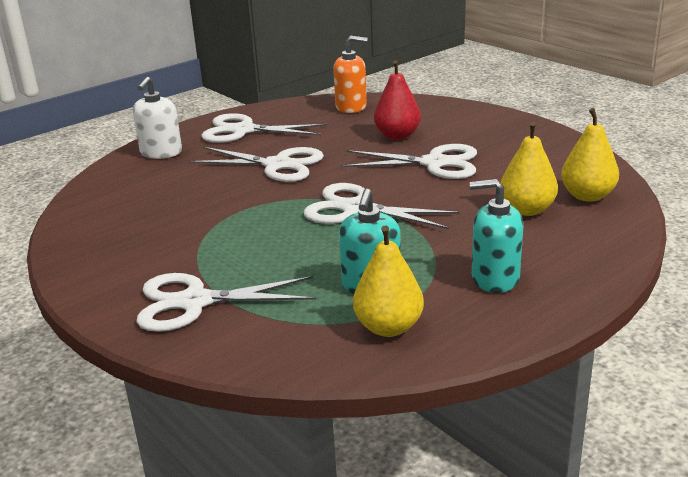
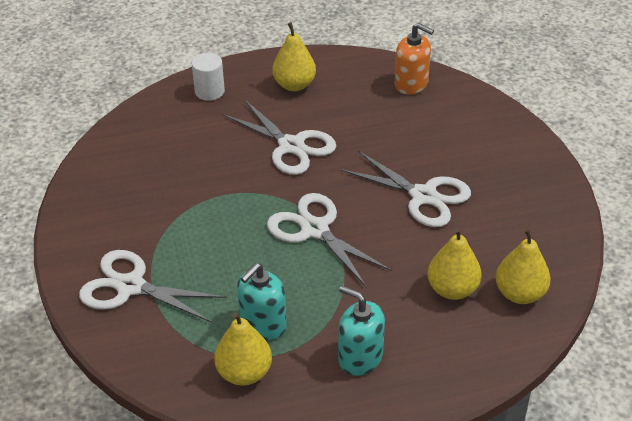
camera: 25 degrees right, 15 degrees up
white soap dispenser [133,77,182,159] -> white cylinder [192,53,225,101]
white scissors [201,113,327,143] -> yellow pear [272,22,316,91]
red pear [374,60,421,140] -> none

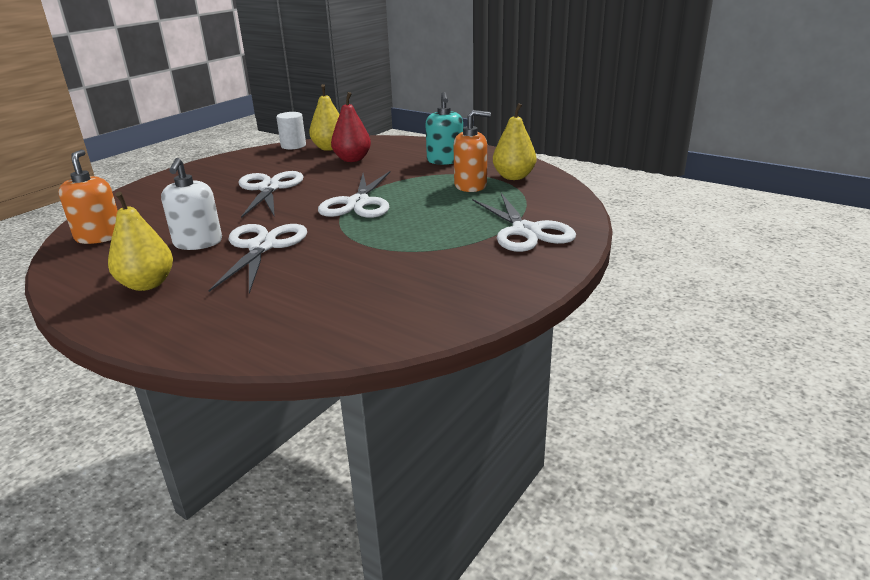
camera: 130 degrees left, 15 degrees down
white cylinder [192,53,225,101] -> white cylinder moved to [276,112,306,150]
turquoise soap dispenser [237,263,287,340] -> orange soap dispenser [453,110,491,192]
yellow pear [427,228,482,300] -> red pear [331,92,371,162]
none -> white soap dispenser [161,158,222,250]

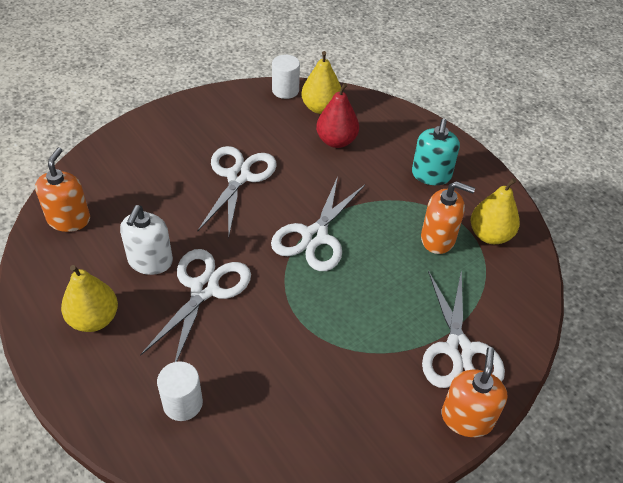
camera: 15 degrees right, 20 degrees up
none -> white cylinder [157,361,203,421]
none -> orange soap dispenser [442,347,507,437]

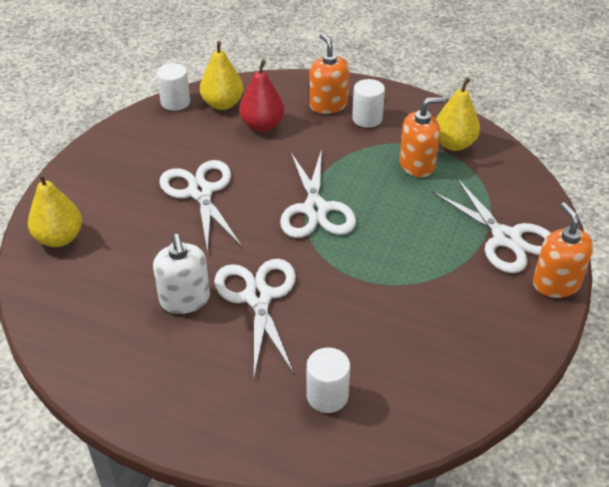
camera: 30 degrees left, 5 degrees down
orange soap dispenser [35,148,90,232] -> orange soap dispenser moved to [309,33,349,114]
yellow pear [61,265,118,332] -> yellow pear moved to [28,173,82,247]
turquoise soap dispenser [412,118,460,185] -> white cylinder [352,79,385,128]

